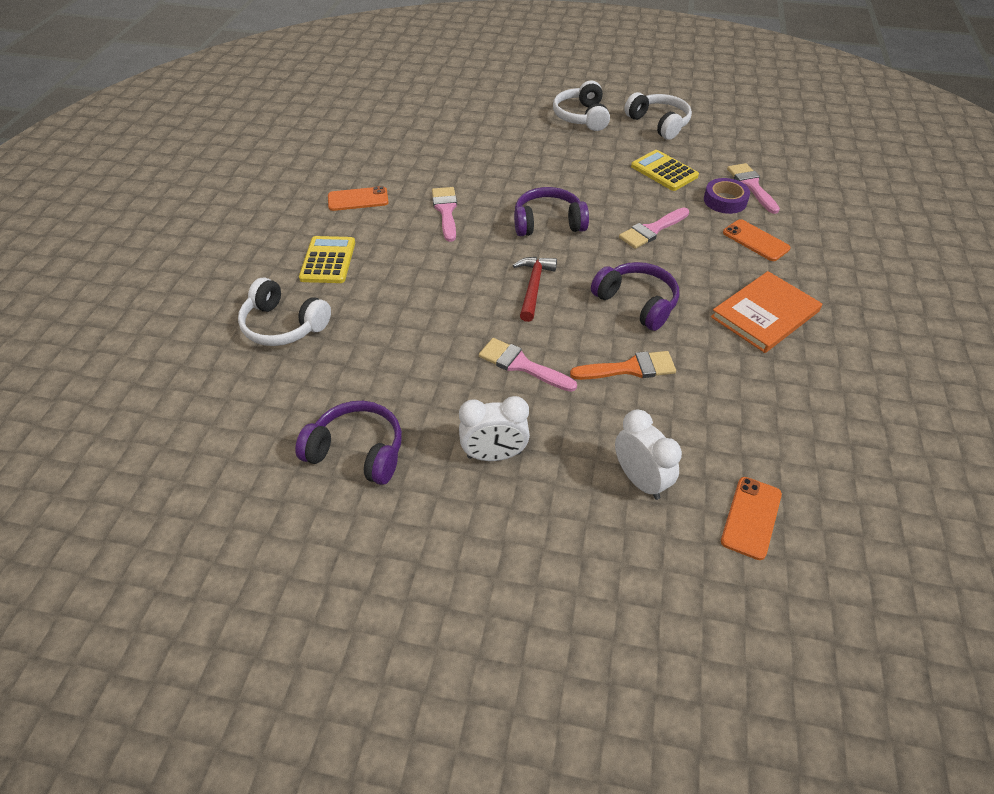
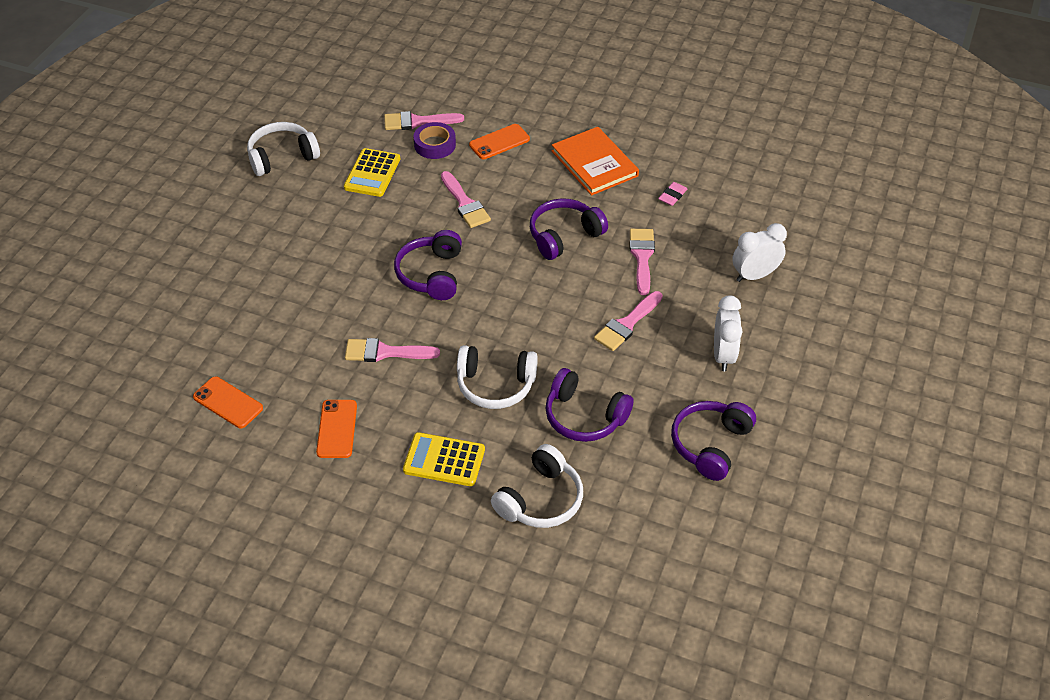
camera: 80 degrees left, 0 degrees up
red hammer [513,257,557,322] -> none
white headphones [553,81,610,131] -> white headphones moved to [457,345,538,409]
orange brush [570,351,676,380] -> pink brush [629,229,655,295]
yellow calculator [631,150,699,191] -> yellow calculator turned 45 degrees counterclockwise [344,148,400,197]
orange phone [721,477,782,560] -> orange phone moved to [193,376,263,428]
none -> purple headphones [545,368,634,442]
none -> pink eraser [658,182,687,206]

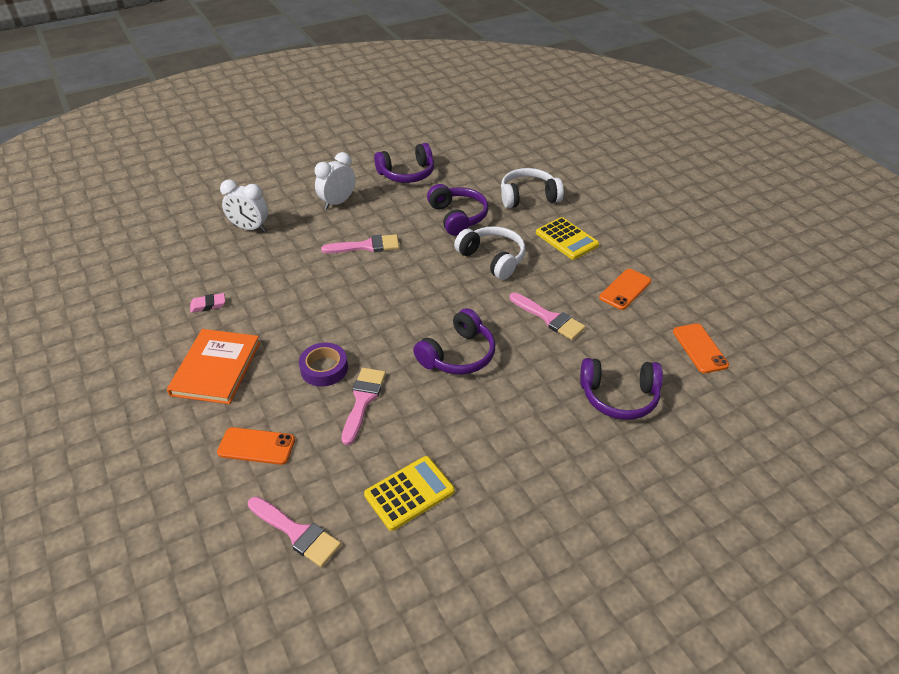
camera: 140 degrees left, 5 degrees down
white headphones [247,122,320,176] -> none
purple tape [414,122,456,159] -> purple tape moved to [299,343,348,387]
purple headphones [530,198,608,260] -> purple headphones moved to [580,358,663,420]
pink brush [629,229,655,295] -> none

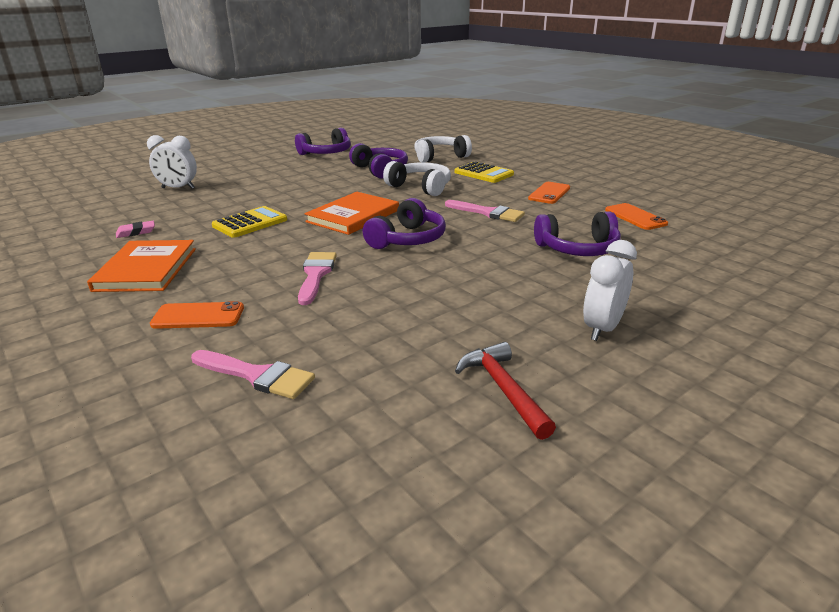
camera: 10 degrees left, 15 degrees down
purple tape [299,343,348,387] -> none
white clock [315,152,356,209] -> white clock moved to [583,240,637,341]
pink brush [321,234,399,253] -> none
yellow calculator [364,456,455,531] -> yellow calculator moved to [212,206,287,238]
none -> orange book [305,192,399,235]
none -> red hammer [455,342,556,440]

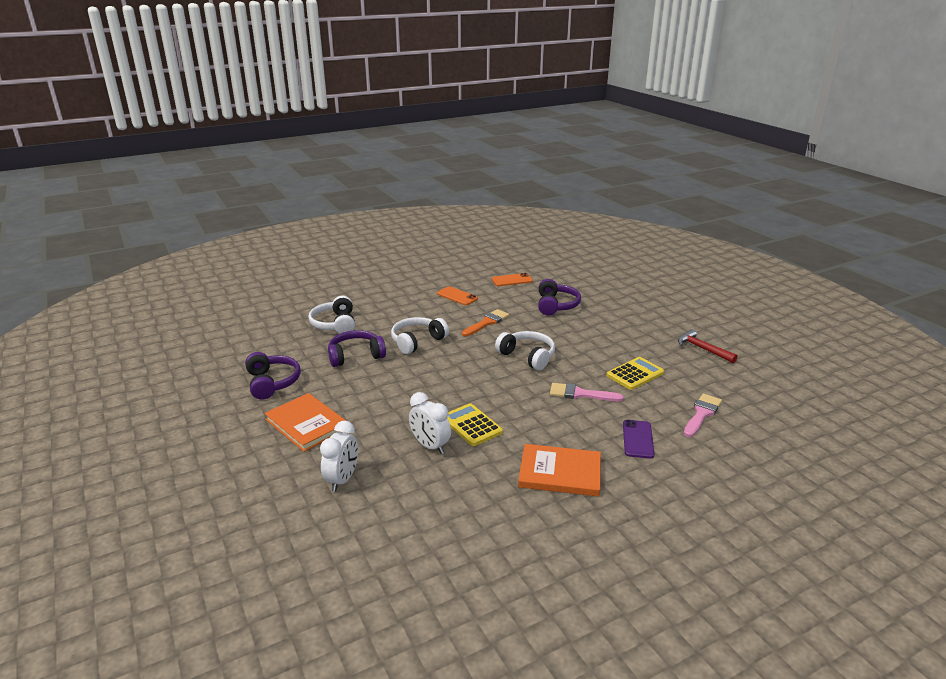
camera: 80 degrees left, 0 degrees up
pink eraser [116,221,155,238] -> none
orange phone [150,301,244,329] -> purple phone [623,420,654,458]
orange book [305,192,399,235] -> orange book moved to [264,393,346,452]
purple headphones [363,198,446,249] -> white headphones [495,331,555,370]
pink brush [445,200,525,222] -> orange brush [462,309,509,336]
yellow calculator [454,161,514,183] -> yellow calculator moved to [606,357,664,390]
red hammer [455,342,556,440] -> red hammer turned 60 degrees clockwise [678,329,738,363]
white clock [583,240,637,341] -> white clock moved to [409,392,451,454]

